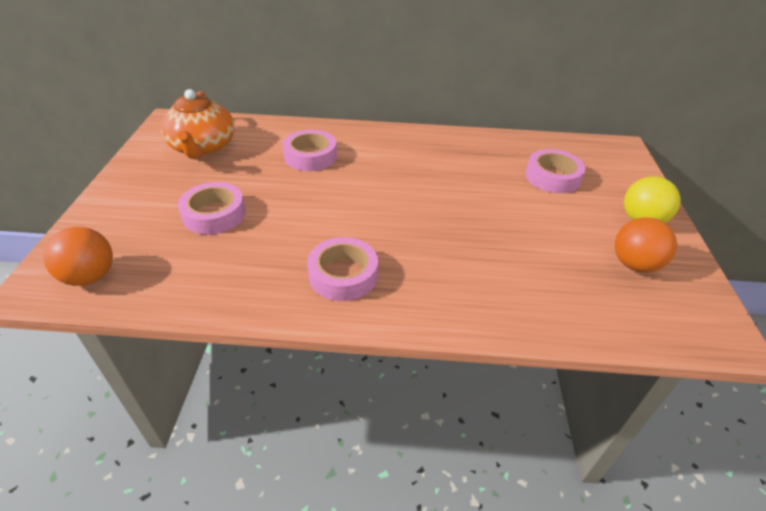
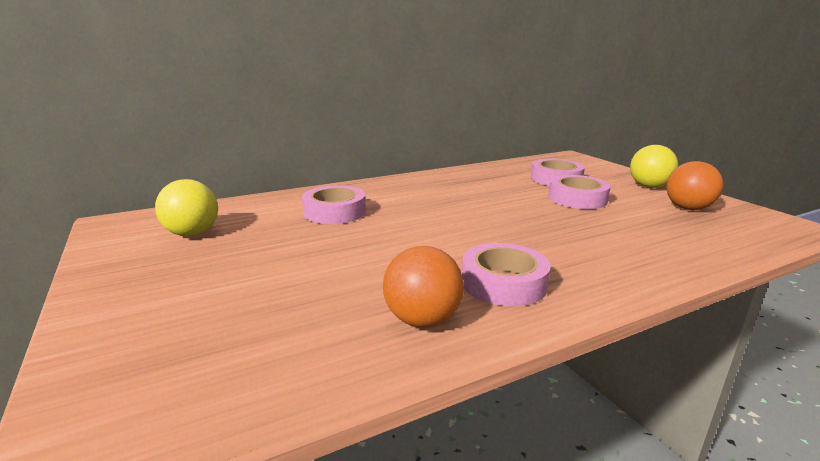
camera: 30 degrees left, 20 degrees down
orange ball [43,227,113,286] -> orange ball moved to [383,246,464,328]
orange teapot [160,89,235,159] -> yellow ball [155,179,218,236]
pink tape [178,182,246,235] -> pink tape moved to [548,175,611,209]

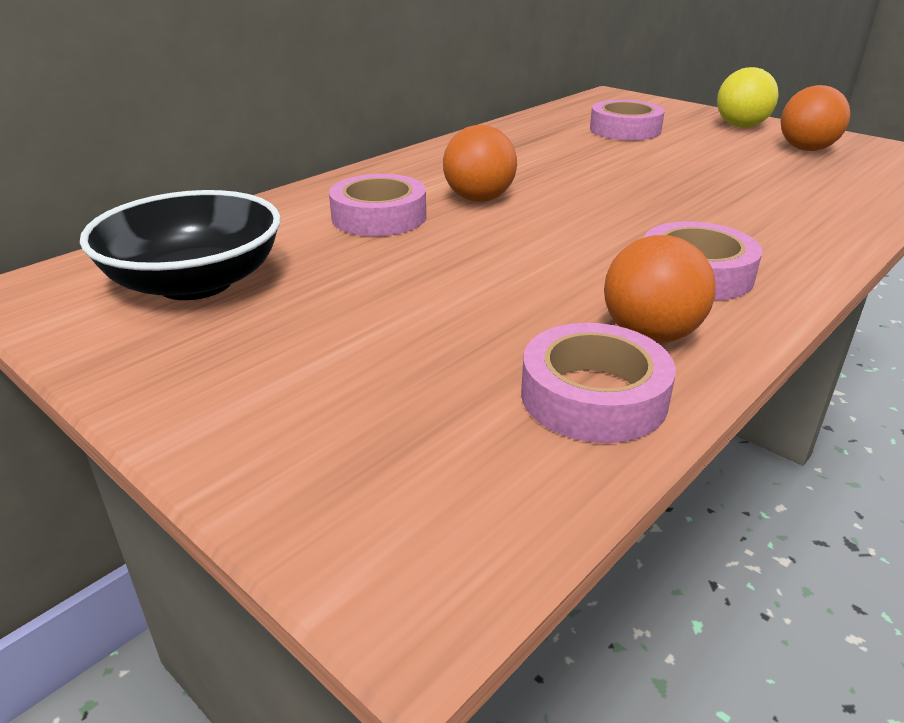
camera: 20 degrees left, 10 degrees up
yellow ball [155,179,218,236] -> black bowl [80,190,281,300]
pink tape [548,175,611,209] -> pink tape moved to [521,323,676,443]
none -> orange ball [443,125,517,202]

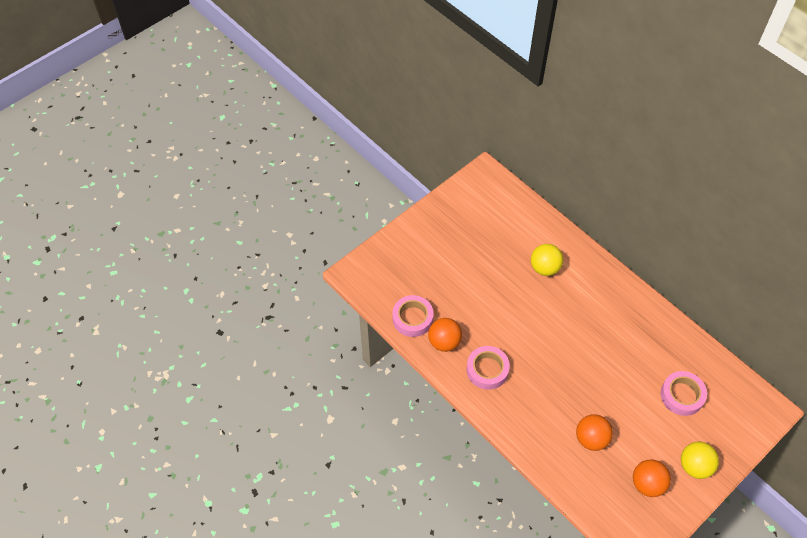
camera: 95 degrees right, 25 degrees up
black bowl [80,190,281,300] -> none
pink tape [329,174,426,236] -> yellow ball [531,244,563,276]
orange ball [443,125,517,202] -> orange ball moved to [576,414,613,451]

